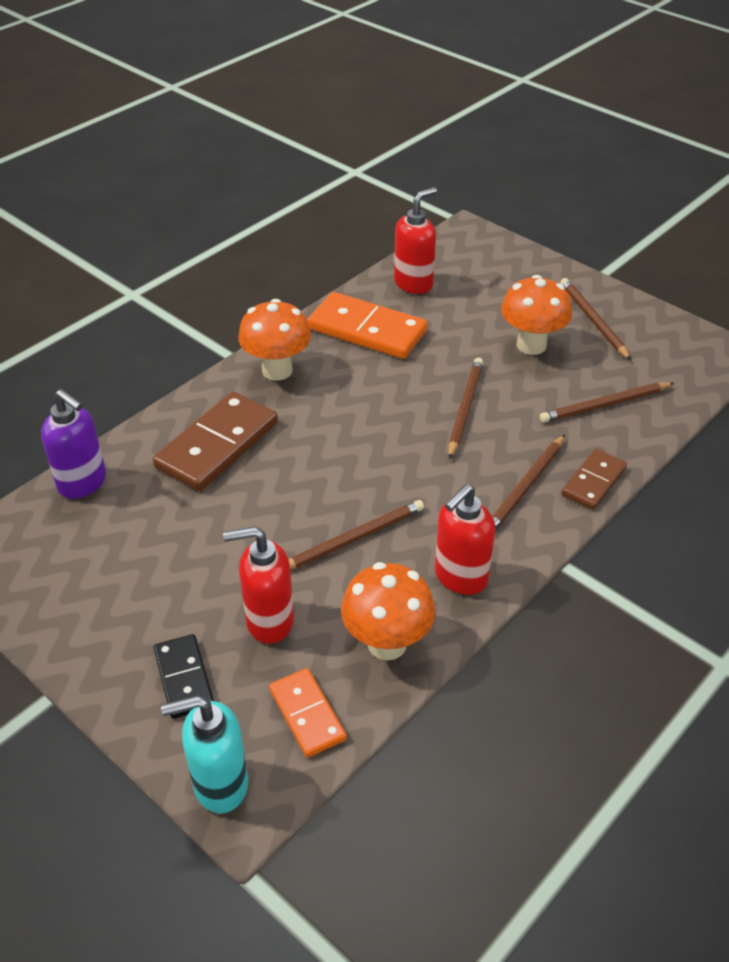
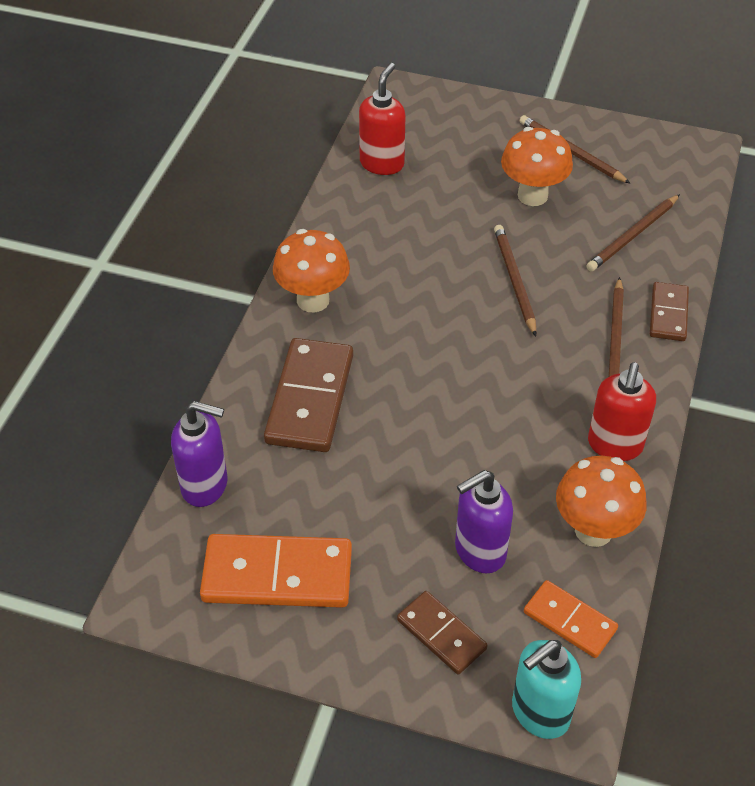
camera: 25 degrees left, 5 degrees up
black domino [154,634,214,719] -> brown domino [397,591,487,674]
red soap dispenser [223,527,294,644] -> purple soap dispenser [455,470,513,573]
brown pencil [289,500,424,569] -> none
orange domino [307,292,428,359] -> orange domino moved to [200,534,352,608]

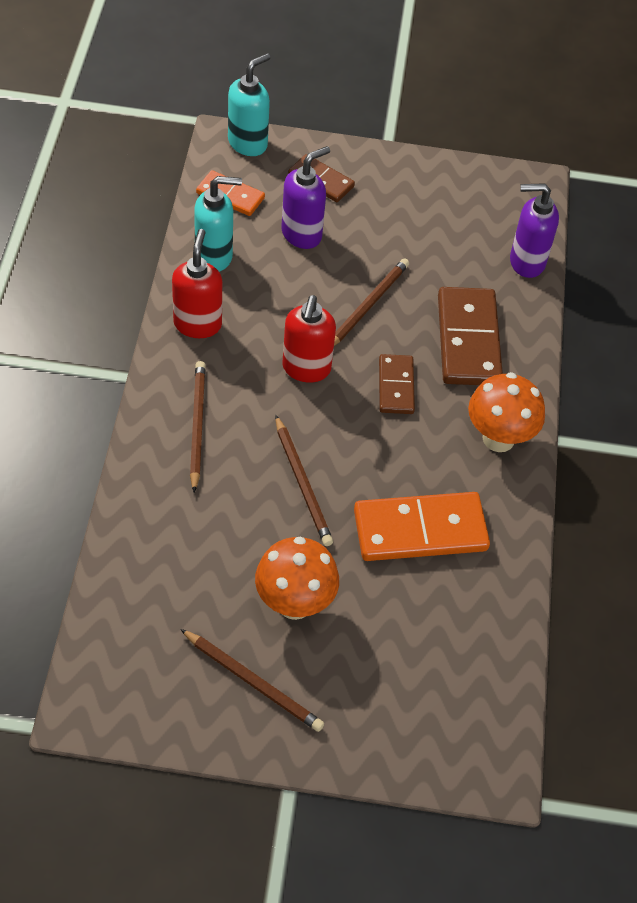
camera: 165 degrees right, 5 degrees up
orange domino [200,534,352,608] -> orange domino moved to [354,492,490,561]
red soap dispenser [359,63,405,175] -> red soap dispenser moved to [282,295,336,383]
orange mushroom [556,456,647,547] -> turquoise soap dispenser [194,176,242,272]
brown pencil [586,194,680,271] -> brown pencil moved to [334,258,409,346]
brown domino [650,282,689,341] -> brown domino moved to [379,354,415,414]

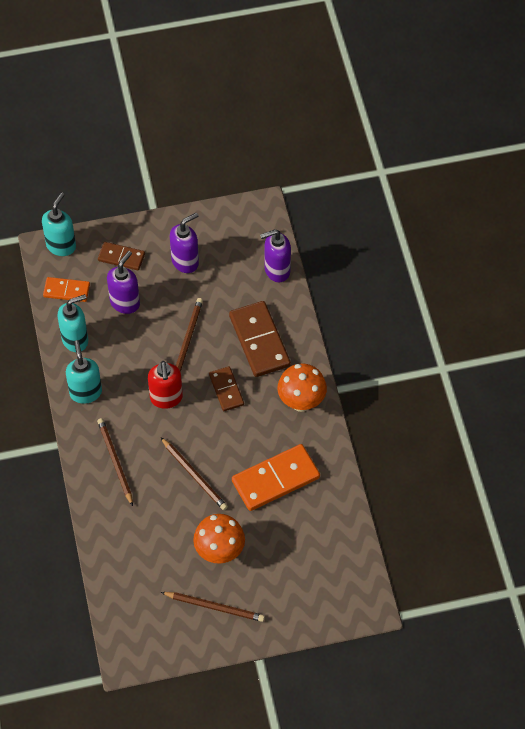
camera: 15 degrees left, 5 degrees up
red soap dispenser [172,229,222,338] -> turquoise soap dispenser [66,340,102,404]
none -> purple soap dispenser [170,213,199,273]

